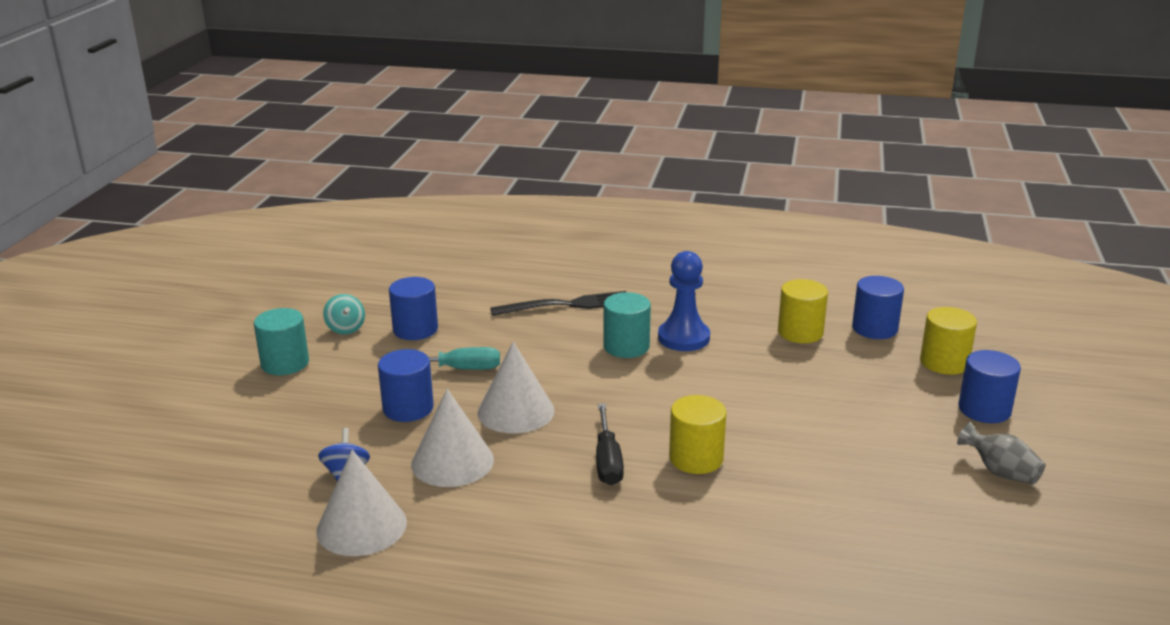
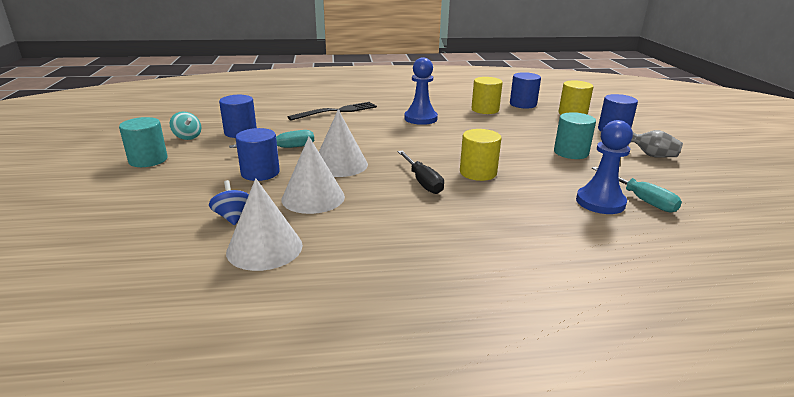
camera: 20 degrees left, 0 degrees up
turquoise cylinder [604,292,651,358] -> turquoise cylinder moved to [554,112,596,159]
none -> blue pawn [576,120,633,214]
none -> turquoise screwdriver [592,167,682,213]

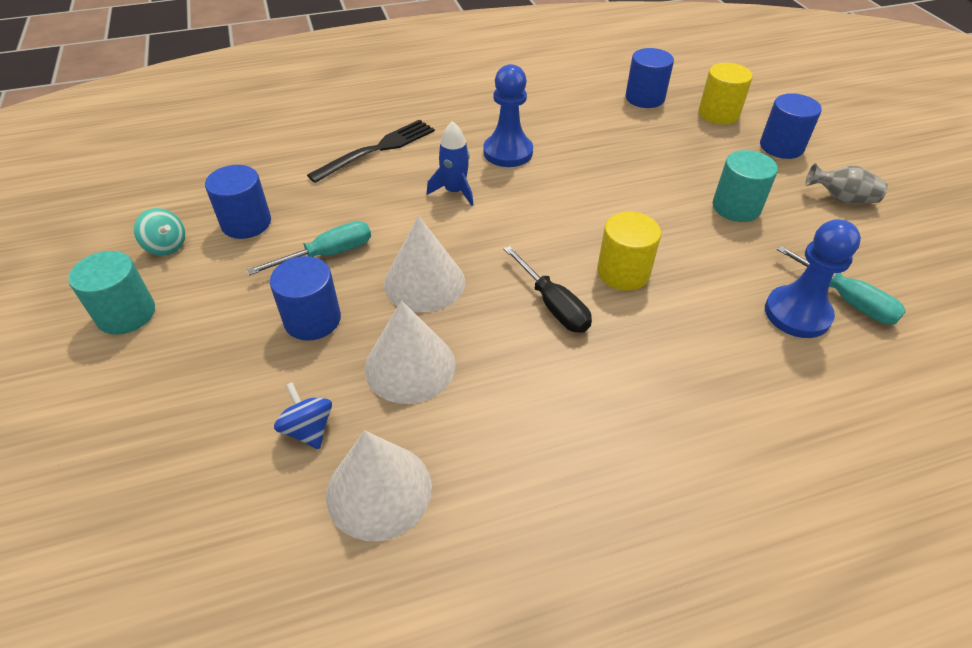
camera: 10 degrees left, 20 degrees up
yellow cylinder [471,77,503,114] -> none
none -> blue rocket [427,121,474,206]

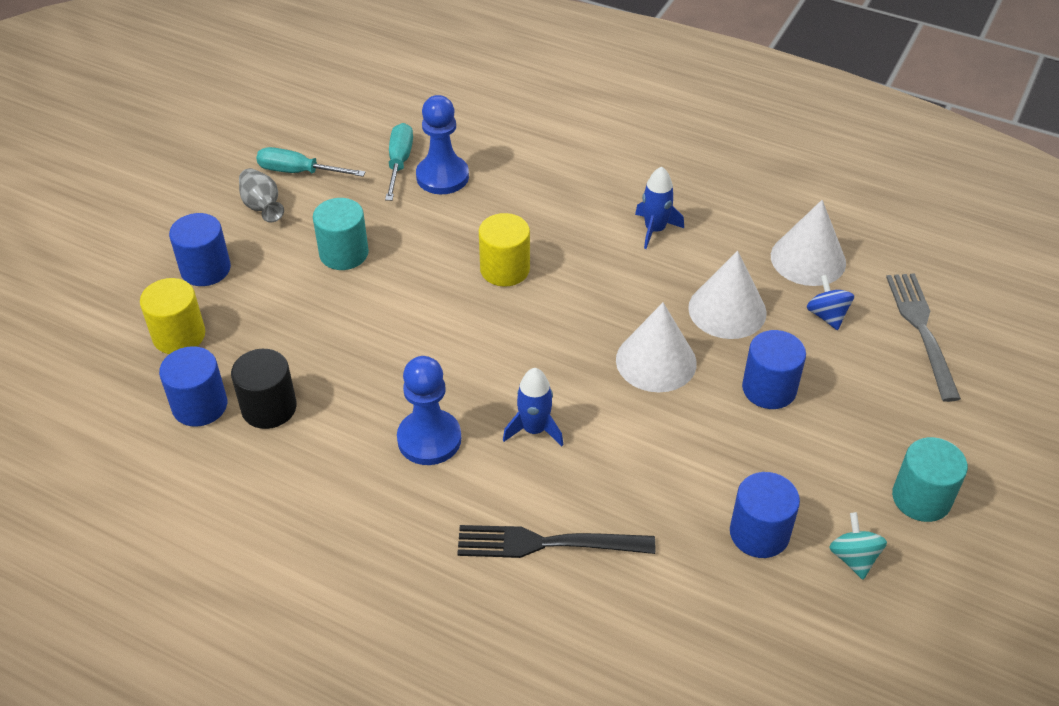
camera: 135 degrees left, 0 degrees up
turquoise screwdriver [247,221,371,276] -> turquoise screwdriver moved to [256,147,365,177]
blue spinning top [274,382,332,449] -> blue spinning top turned 150 degrees clockwise [807,275,854,330]
black screwdriver [503,246,592,333] -> none
none -> black cylinder [231,349,297,429]
none -> blue rocket [635,166,684,249]
none -> grey fork [886,273,961,402]

